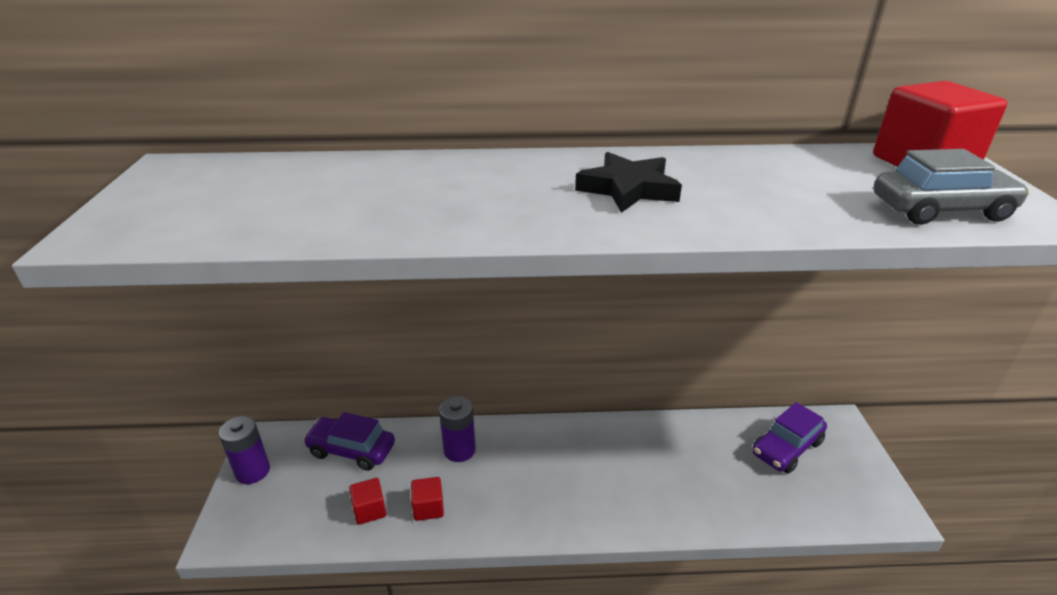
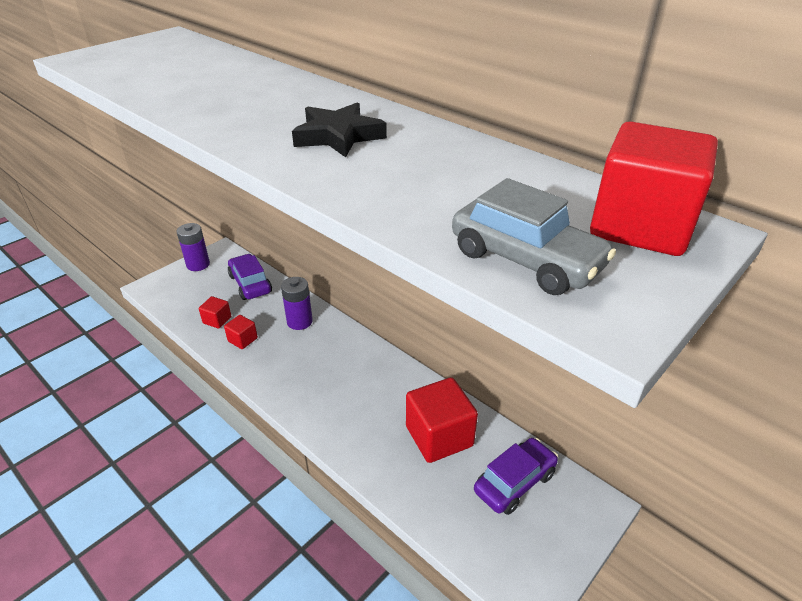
camera: 45 degrees right, 5 degrees up
purple car [752,402,827,474] -> purple car turned 135 degrees clockwise [474,438,558,515]
none -> red cube [406,377,478,463]

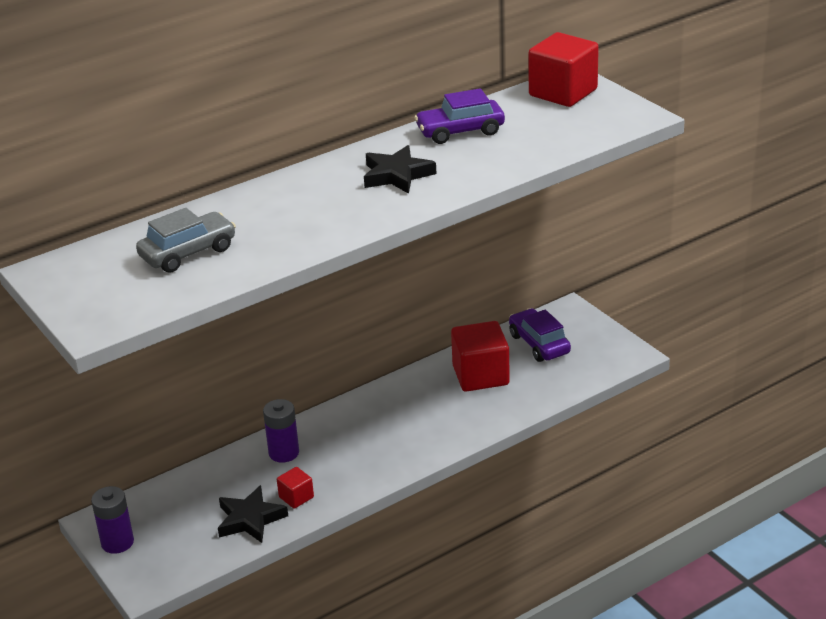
camera: 75 degrees left, 5 degrees down
red cube [199,296,231,329] -> black star [218,485,288,543]
purple car [228,254,272,300] -> purple car moved to [414,88,505,144]
grey car [452,178,616,295] -> grey car moved to [136,208,236,273]

